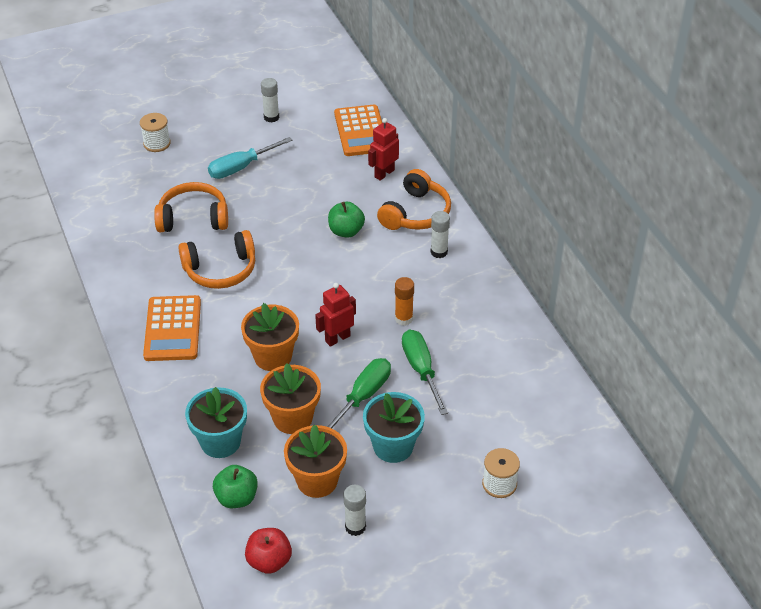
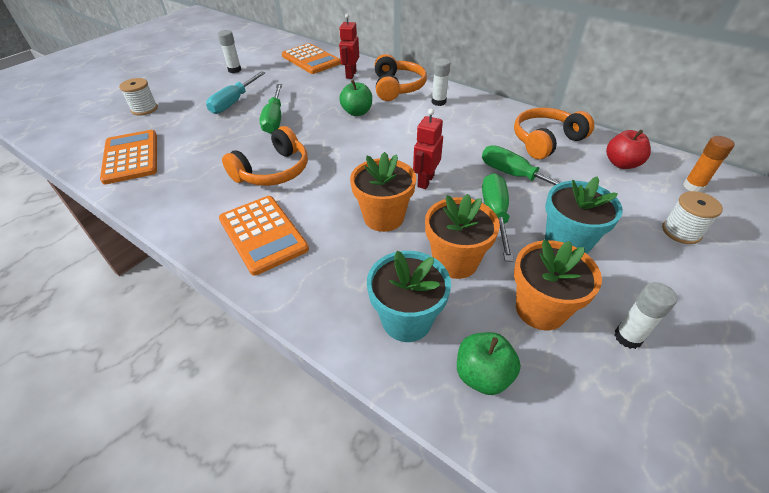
camera: 30 degrees left, 0 degrees up
orange headphones [154,182,228,232] -> orange headphones moved to [514,108,594,159]
red apple [245,528,292,574] -> red apple moved to [606,130,651,169]
orange glue stick [395,277,414,326] -> orange glue stick moved to [683,136,735,192]
none -> orange calculator [100,130,157,184]
none -> green screwdriver [259,84,282,134]

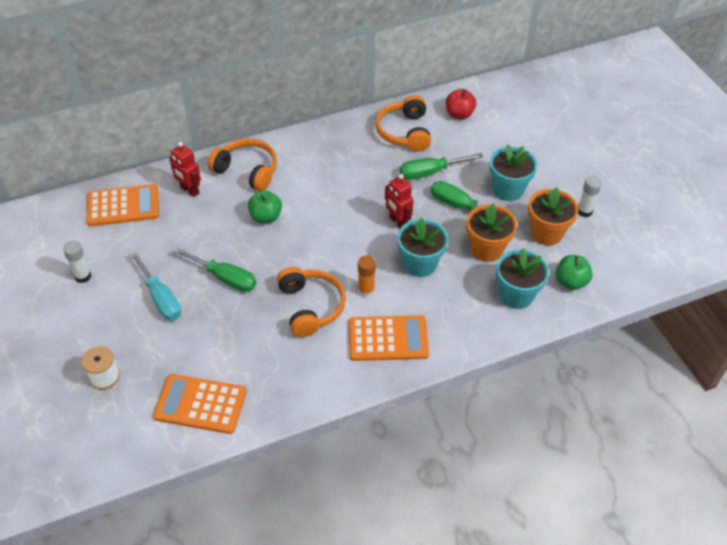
camera: 60 degrees left, 5 degrees up
orange flower pot [350,152,416,232] -> turquoise flower pot [397,218,448,277]
white glue stick [432,58,450,106] -> none
white spool [662,191,723,244] -> none
orange glue stick [683,136,735,192] -> orange glue stick moved to [358,256,376,298]

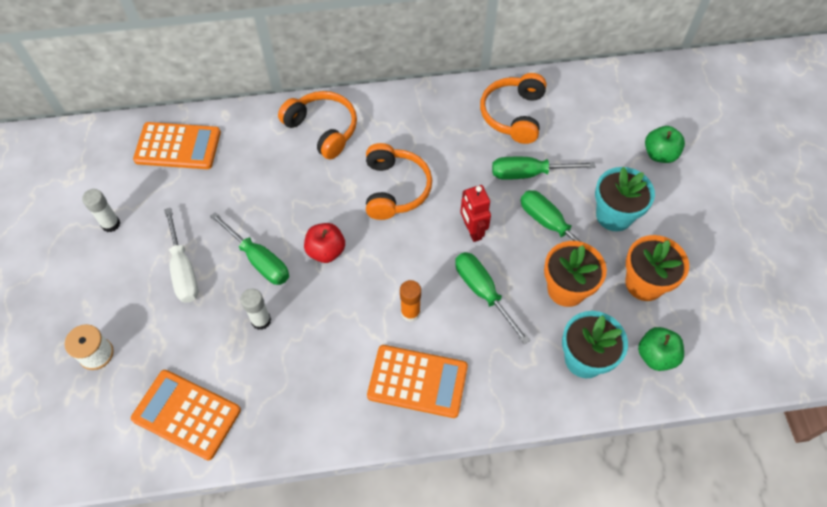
camera: 15 degrees right, 10 degrees up
turquoise screwdriver [130,251,181,321] -> white screwdriver [164,208,198,303]
red robot [169,142,201,197] -> none
green apple [248,190,282,223] -> green apple moved to [645,126,685,163]
orange headphones [277,267,346,337] -> orange headphones moved to [366,143,432,220]
turquoise flower pot [397,218,448,277] -> green screwdriver [455,252,530,345]
red apple [446,89,476,119] -> red apple moved to [304,223,345,263]
white glue stick [578,176,602,217] -> white glue stick moved to [240,288,271,330]

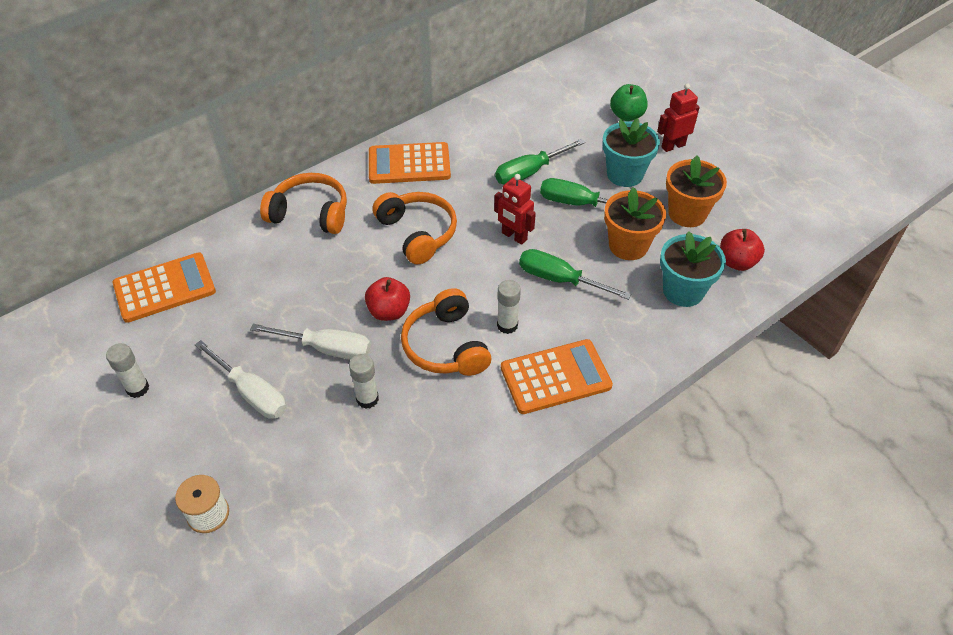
camera: 30 degrees left, 10 degrees down
orange calculator [131,370,241,460] -> orange calculator moved to [369,142,451,184]
green screwdriver [210,212,289,285] -> white screwdriver [250,324,371,360]
orange glue stick [400,280,421,322] -> white glue stick [497,280,521,334]
orange headphones [480,73,546,144] -> orange headphones moved to [401,288,491,376]
green apple [638,327,684,371] -> red apple [720,229,765,271]
none -> red robot [657,83,700,152]

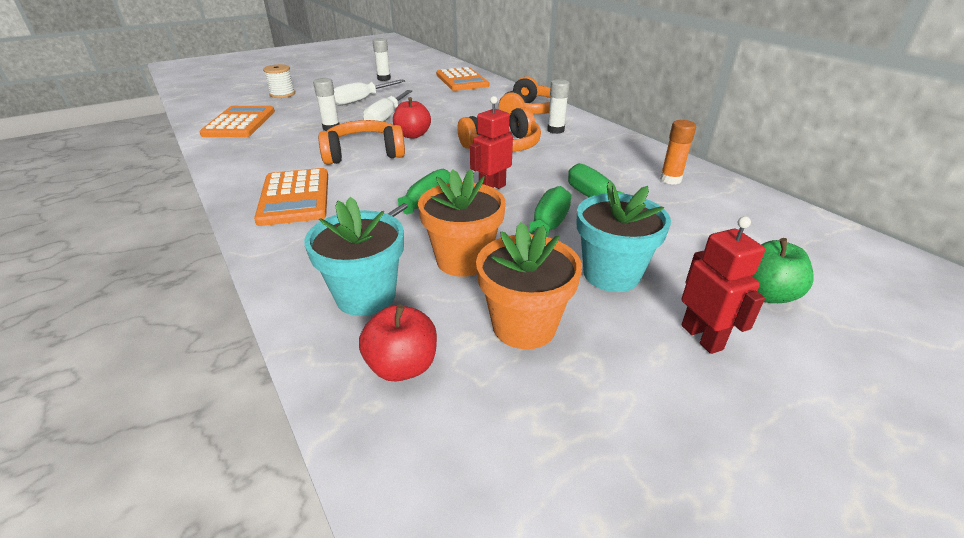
camera: 95 degrees right, 15 degrees down
orange calculator [369,142,451,184] -> orange calculator moved to [199,106,275,137]
white glue stick [497,280,521,334] -> white glue stick moved to [547,79,570,134]
none -> orange glue stick [660,120,696,184]

